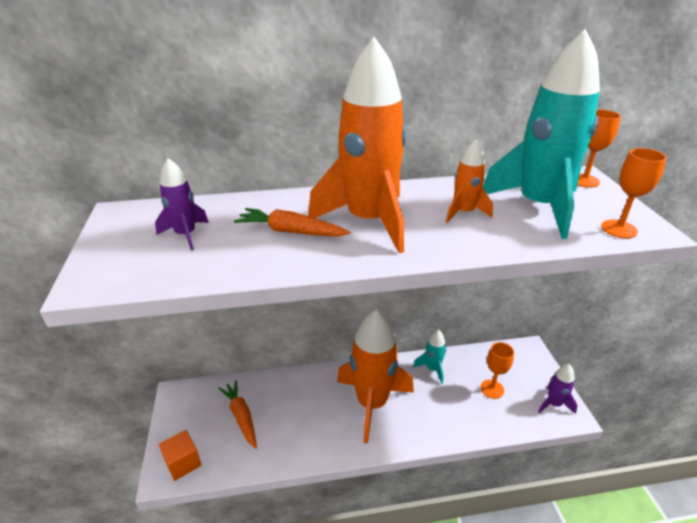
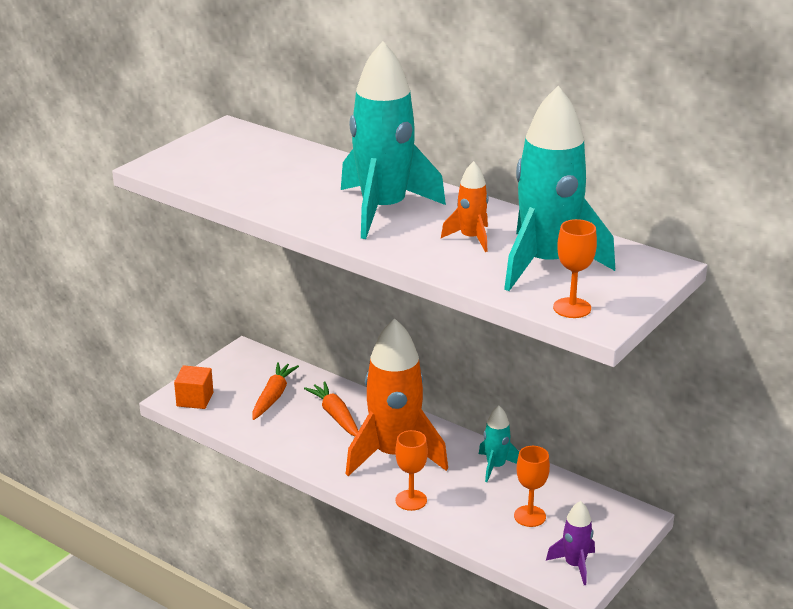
camera: 45 degrees right, 5 degrees down
purple rocket [155,158,209,251] -> none
orange carrot [234,208,350,237] -> orange carrot moved to [304,381,358,436]
orange rocket [308,37,407,253] -> turquoise rocket [341,41,446,239]
orange goblet [577,110,621,188] -> orange goblet moved to [395,430,428,511]

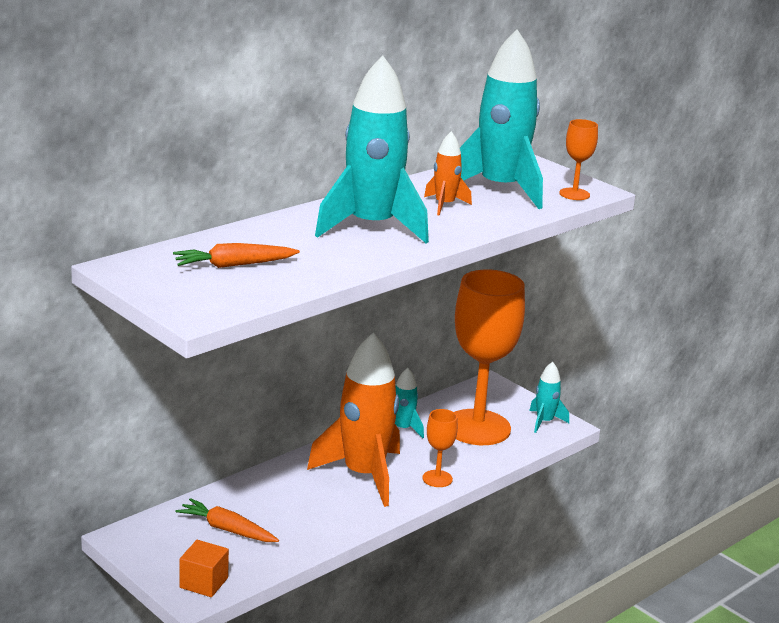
camera: 80 degrees left, 5 degrees down
orange carrot [304,381,358,436] -> orange carrot moved to [173,243,300,268]
orange goblet [514,446,550,527] -> orange goblet [454,269,525,445], size x2.35
purple rocket [546,501,595,585] -> turquoise rocket [529,362,569,433]

